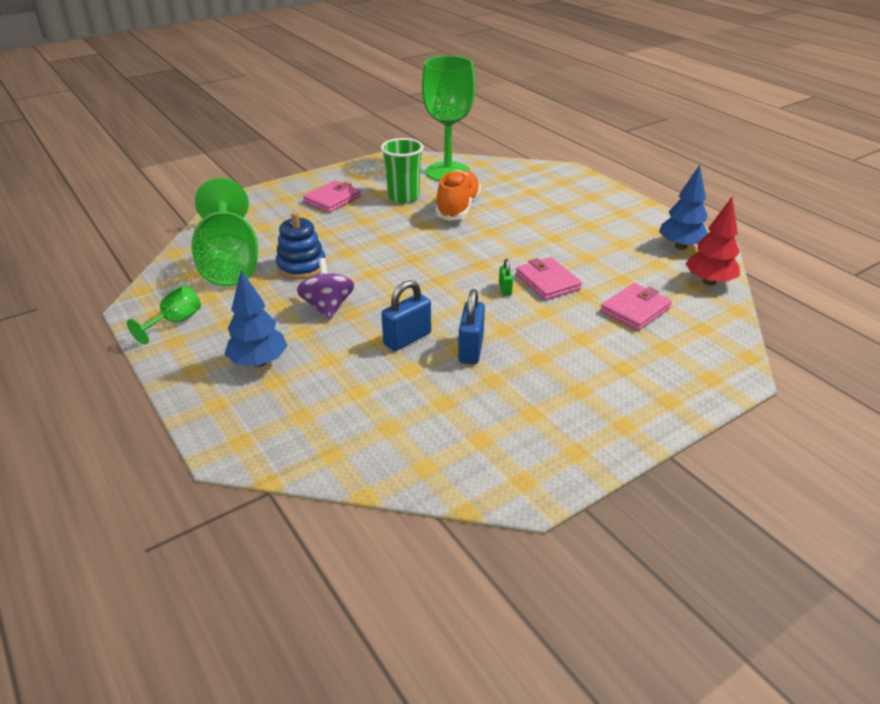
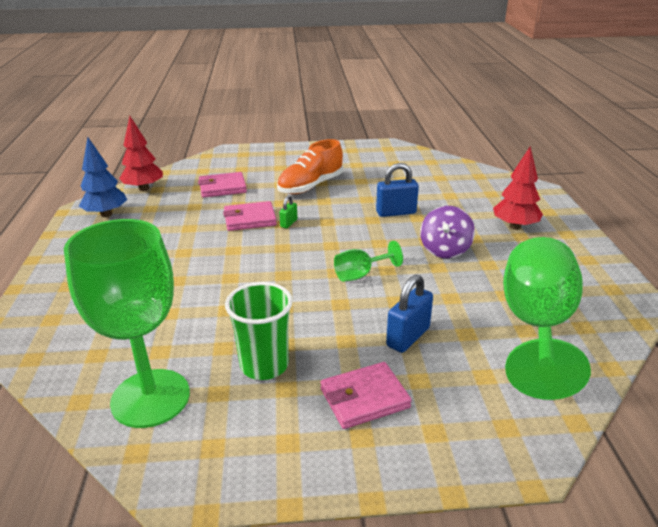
camera: 150 degrees left, 5 degrees down
green goblet [127,285,201,345] -> green goblet moved to [334,241,403,282]
blue tree [225,270,287,367] -> red tree [493,146,543,230]
blue stacking toy [276,212,325,279] -> none
orange shoe [436,170,481,221] -> orange shoe moved to [277,139,343,194]
blue padlock [458,289,485,364] -> blue padlock moved to [386,275,433,353]
pink wallet [516,257,582,300] -> pink wallet turned 75 degrees clockwise [223,201,277,231]

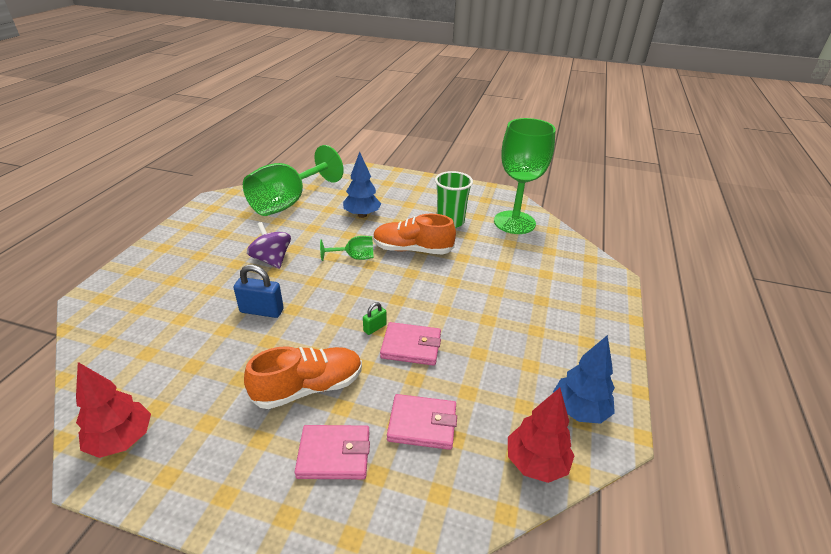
camera: 160 degrees left, 5 degrees up
pink wallet [320,362,412,429] -> pink wallet moved to [295,425,370,479]
blue padlock [386,275,433,353] -> blue tree [343,152,381,218]
purple spinning top [420,206,475,259] -> purple spinning top turned 75 degrees counterclockwise [247,222,291,269]
red tree [493,146,543,230] -> red tree moved to [76,362,151,458]
none -> orange shoe [373,214,456,255]

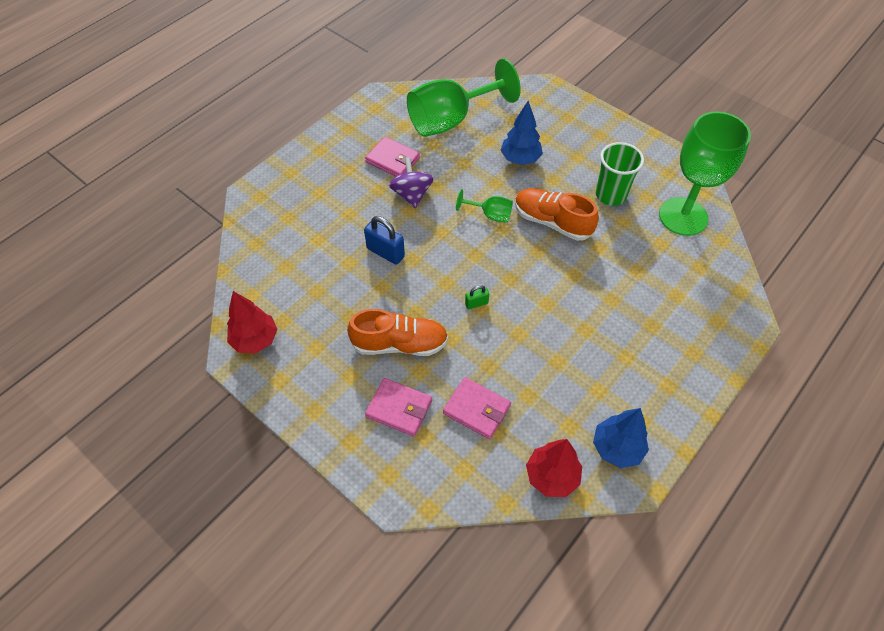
camera: 25 degrees right, 20 degrees up
pink wallet [380,322,441,366] -> pink wallet moved to [365,137,420,177]

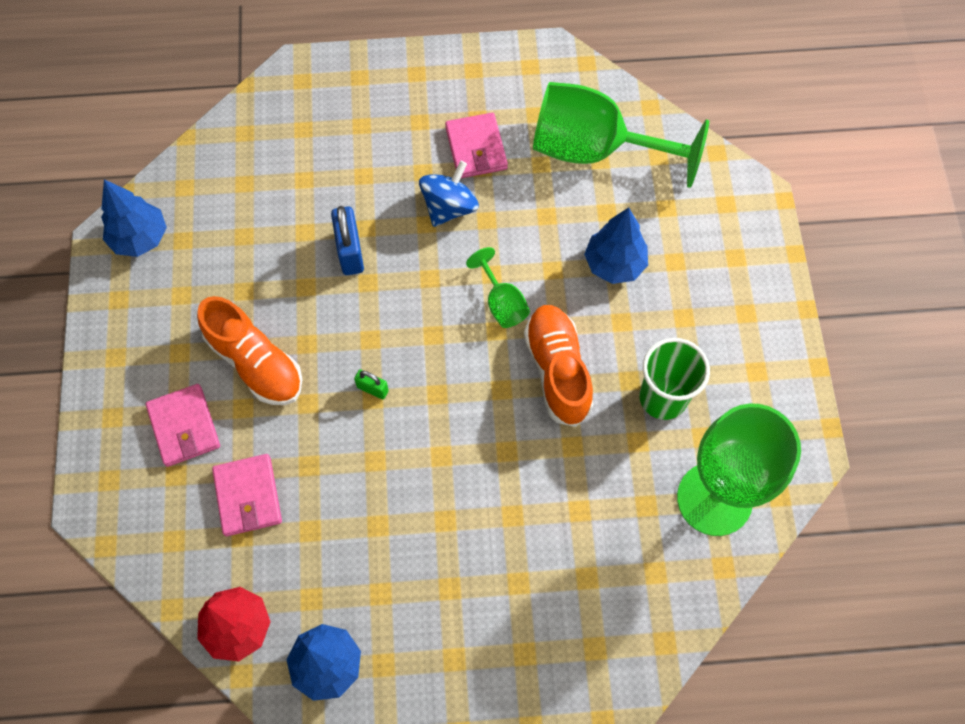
camera: 45 degrees right, 10 degrees up
red tree [227,291,277,353] -> blue tree [101,179,167,257]
purple spinning top [389,157,434,208] -> blue spinning top [419,161,479,227]

